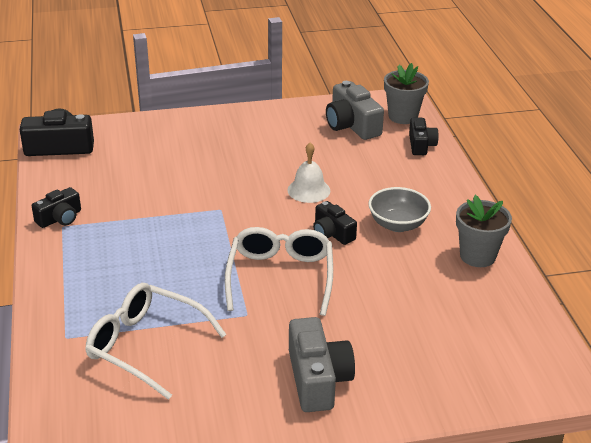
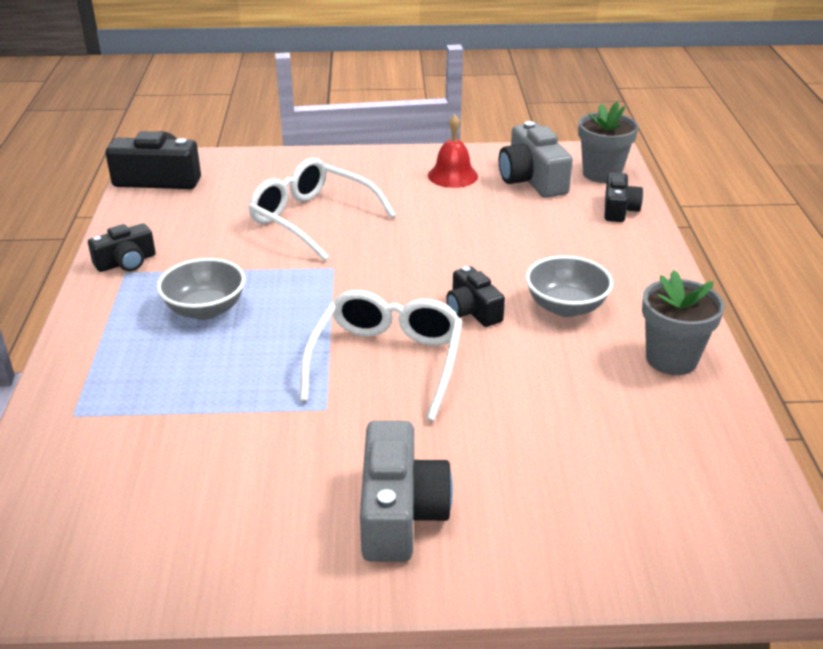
camera: 10 degrees right, 0 degrees up
white glasses [85,283,227,400] -> white glasses moved to [248,158,396,261]
white bell [288,142,330,203] -> none
none -> grey bowl [157,258,245,320]
none -> red bell [428,114,478,188]

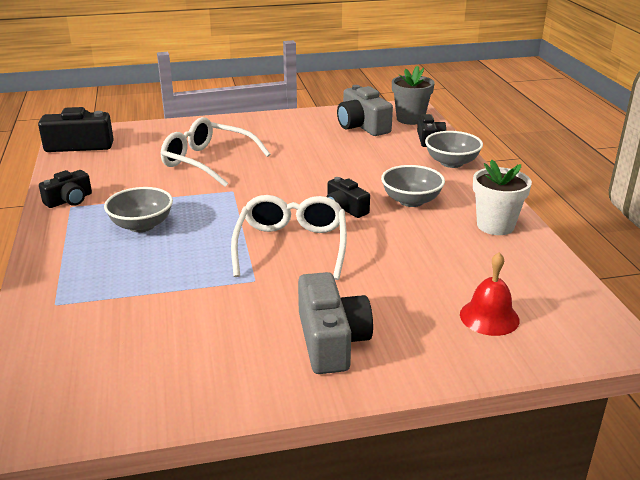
camera: 10 degrees left, 5 degrees down
red bell [428,114,478,188] -> red bell moved to [460,252,520,336]
grey flower pot [642,270,724,375] -> white flower pot [473,160,532,235]
none -> grey bowl [425,131,483,168]

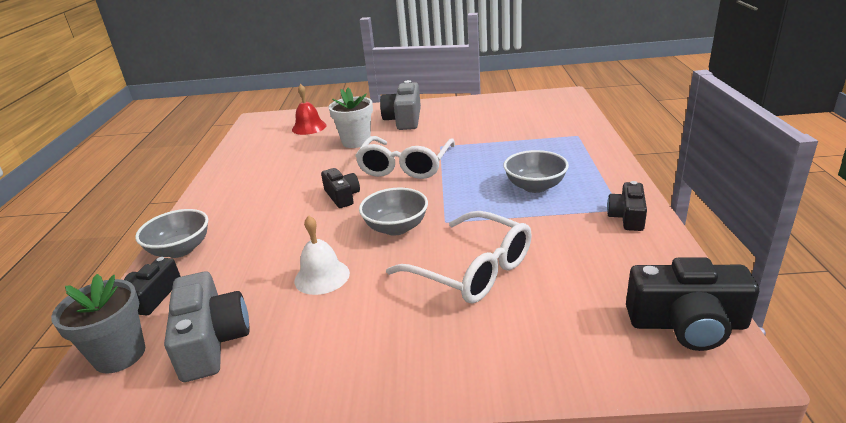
camera: 165 degrees left, 0 degrees up
black camera [39,170,92,208] -> black camera turned 45 degrees counterclockwise [607,181,647,231]
grey bowl [381,165,445,207] -> grey bowl moved to [359,188,428,236]
white flower pot [473,160,532,235] -> white flower pot moved to [329,88,373,148]
none -> white bell [294,215,350,295]

